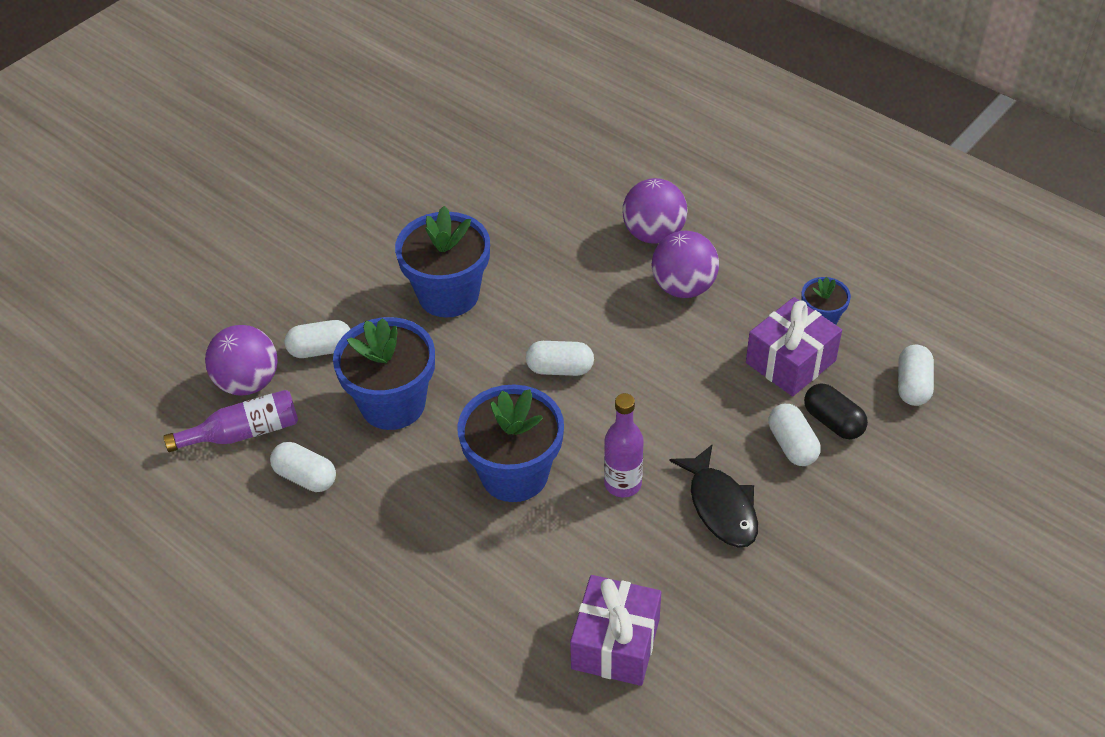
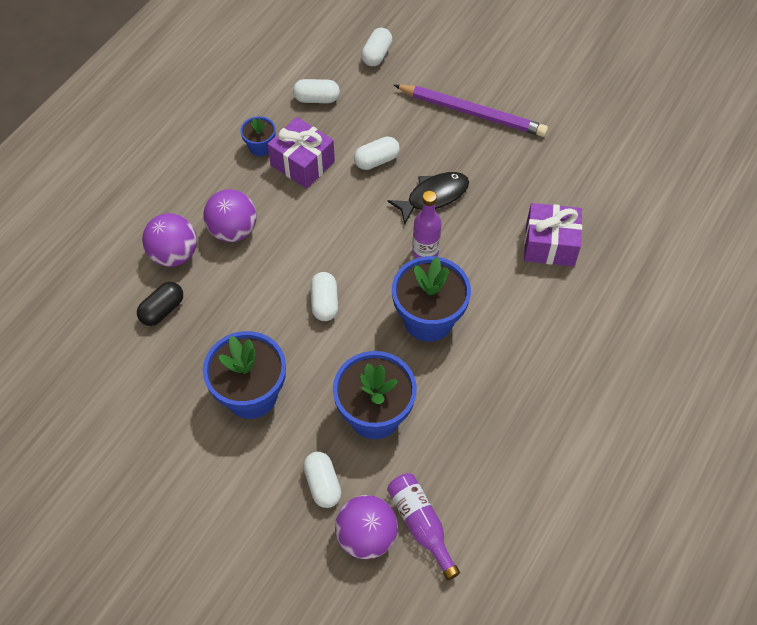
camera: 100 degrees left, 10 degrees up
white capsule [270,442,336,492] -> white capsule moved to [361,28,392,66]
black capsule [804,383,868,439] -> black capsule moved to [137,282,183,326]
none -> purple pencil [394,85,548,137]

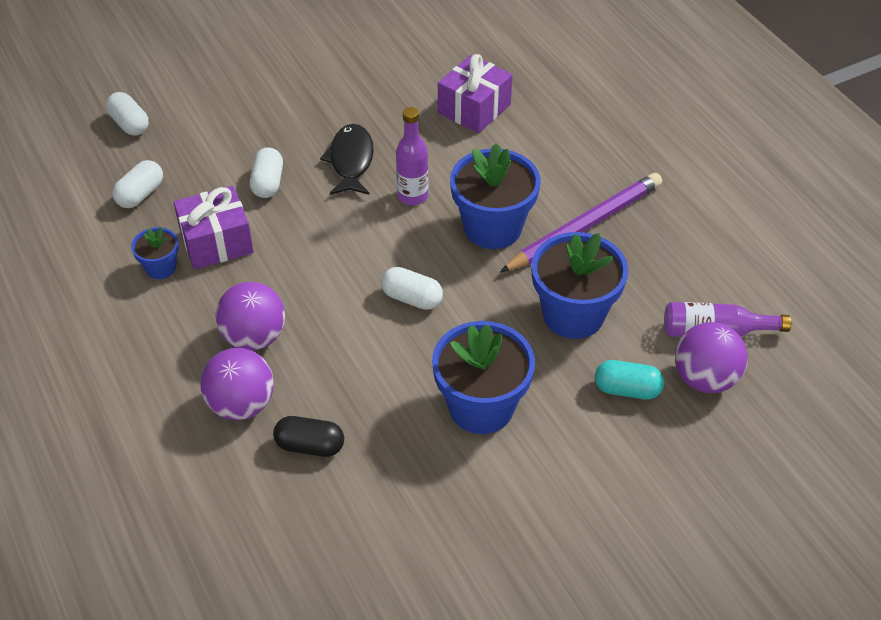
camera: 60 degrees left, 10 degrees down
black capsule [137,282,183,326] -> black capsule turned 60 degrees counterclockwise [273,416,344,457]
white capsule [303,452,341,508] -> turquoise capsule [595,360,664,399]
purple pencil [394,85,548,137] -> purple pencil moved to [500,173,662,273]

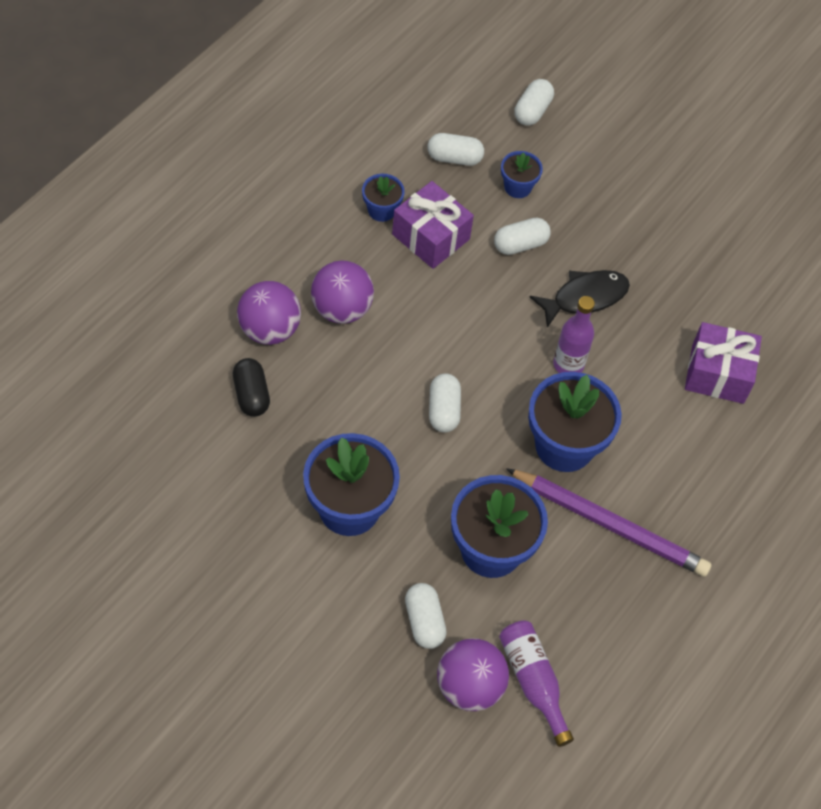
camera: 60 degrees right, 10 degrees up
turquoise capsule [595,360,664,399] -> white capsule [405,583,447,649]
none -> blue flower pot [501,151,543,198]

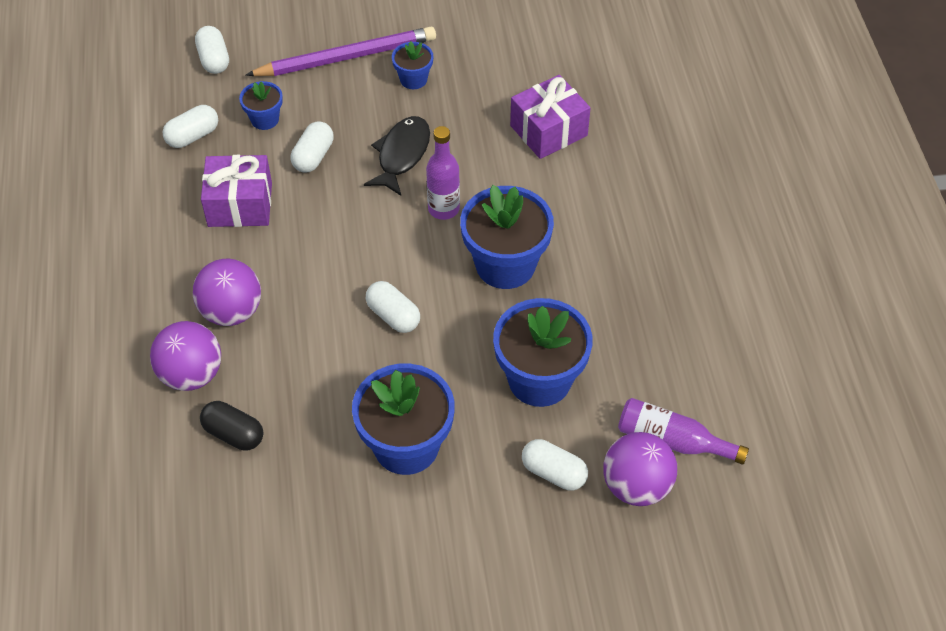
camera: 40 degrees left, 5 degrees down
blue flower pot [362,174,405,222] -> blue flower pot moved to [392,41,434,89]
purple pencil [506,468,712,577] -> purple pencil moved to [246,27,436,76]

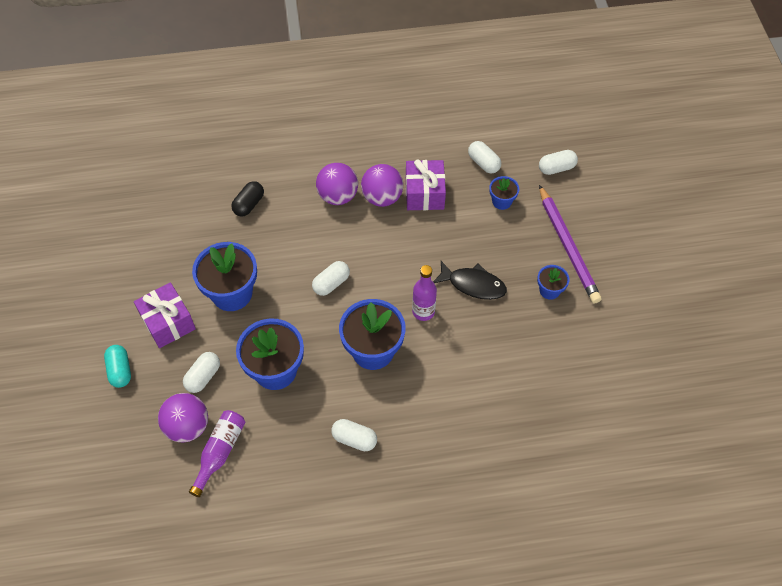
camera: 90 degrees right, 5 degrees up
purple ball [150,321,221,391] -> purple ball moved to [361,164,403,207]
white capsule [291,121,334,172] -> white capsule moved to [331,419,377,451]
purple gift [510,75,590,159] -> purple gift moved to [134,282,196,348]
none -> turquoise capsule [104,345,131,388]

